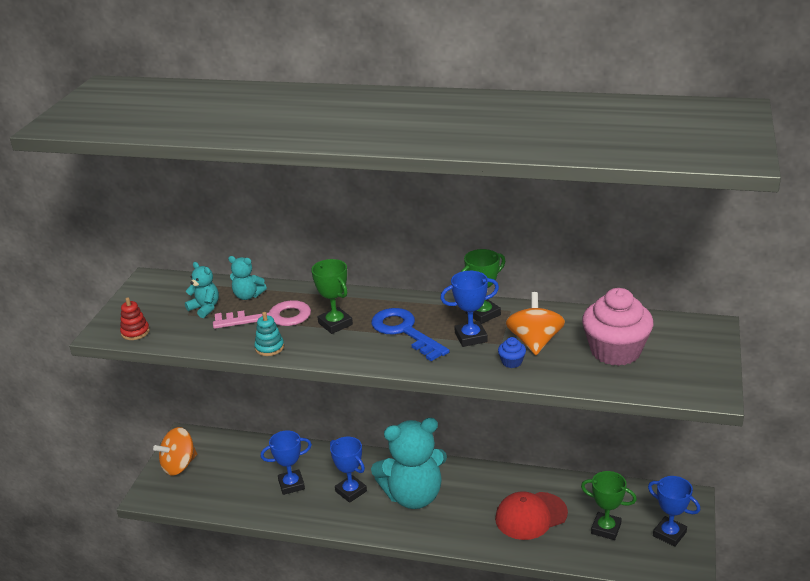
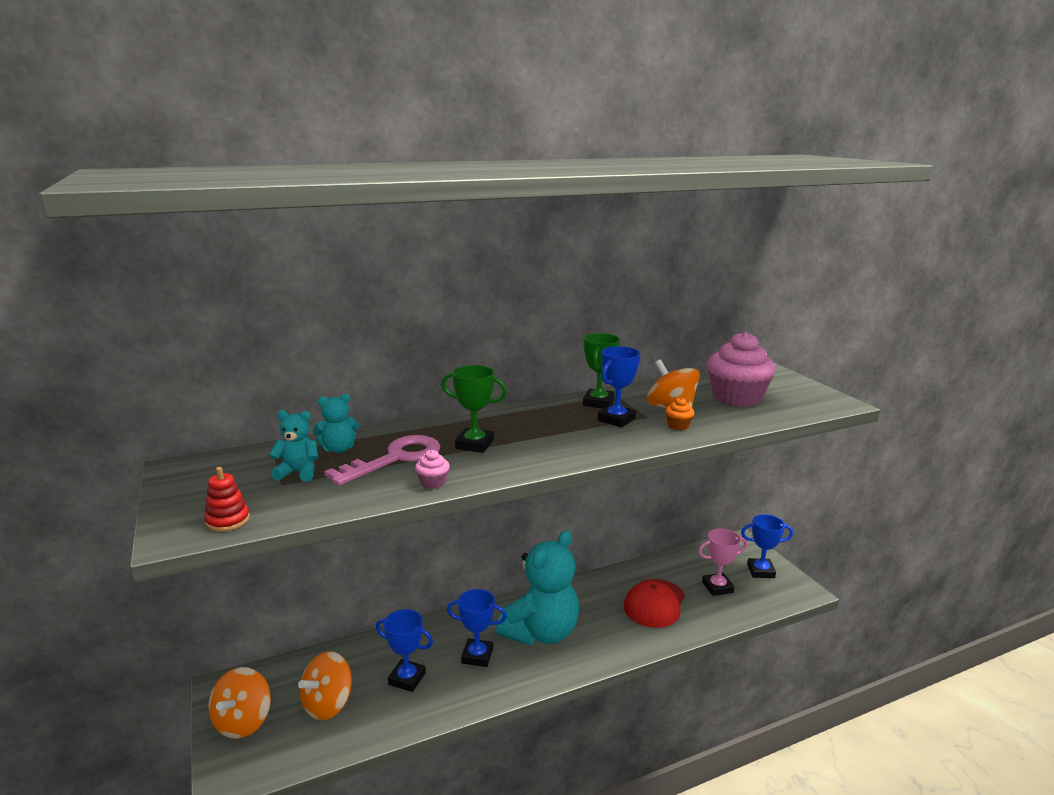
camera: 40 degrees left, 10 degrees down
turquoise stacking toy [254,312,284,356] -> pink cupcake [415,450,450,489]
blue trophy [261,430,312,495] -> blue trophy turned 75 degrees clockwise [376,609,433,692]
blue key [371,308,449,361] -> none
blue cupcake [498,337,526,368] -> orange cupcake [665,397,695,430]
green trophy [581,471,637,540] -> pink trophy [698,528,747,596]
none -> orange spinning top [298,651,352,721]

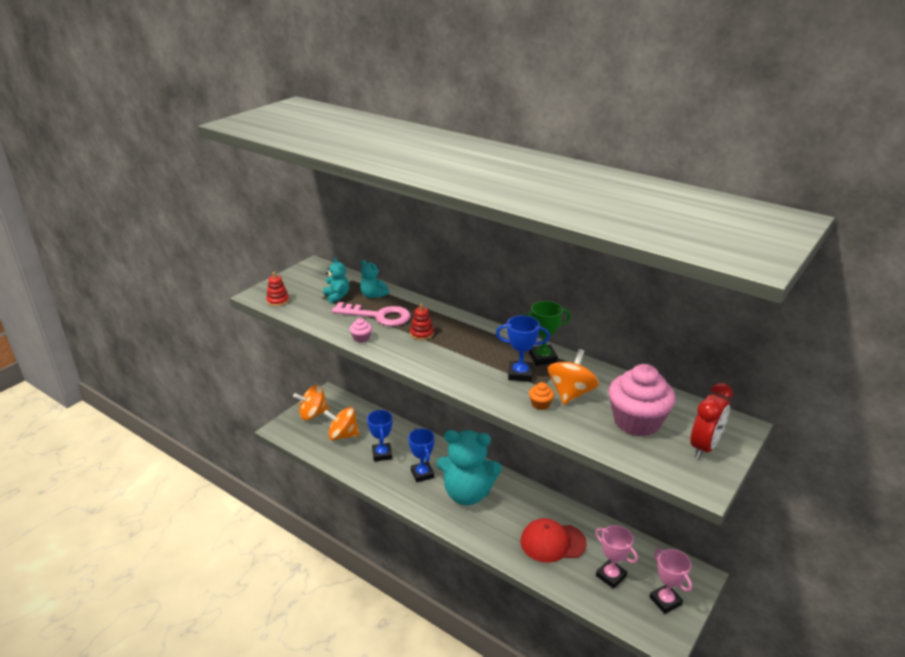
camera: 60 degrees right, 10 degrees up
green trophy [441,365,507,453] -> red stacking toy [410,304,434,340]
blue trophy [741,514,793,578] -> pink trophy [650,549,692,614]
none -> red clock [691,383,733,458]

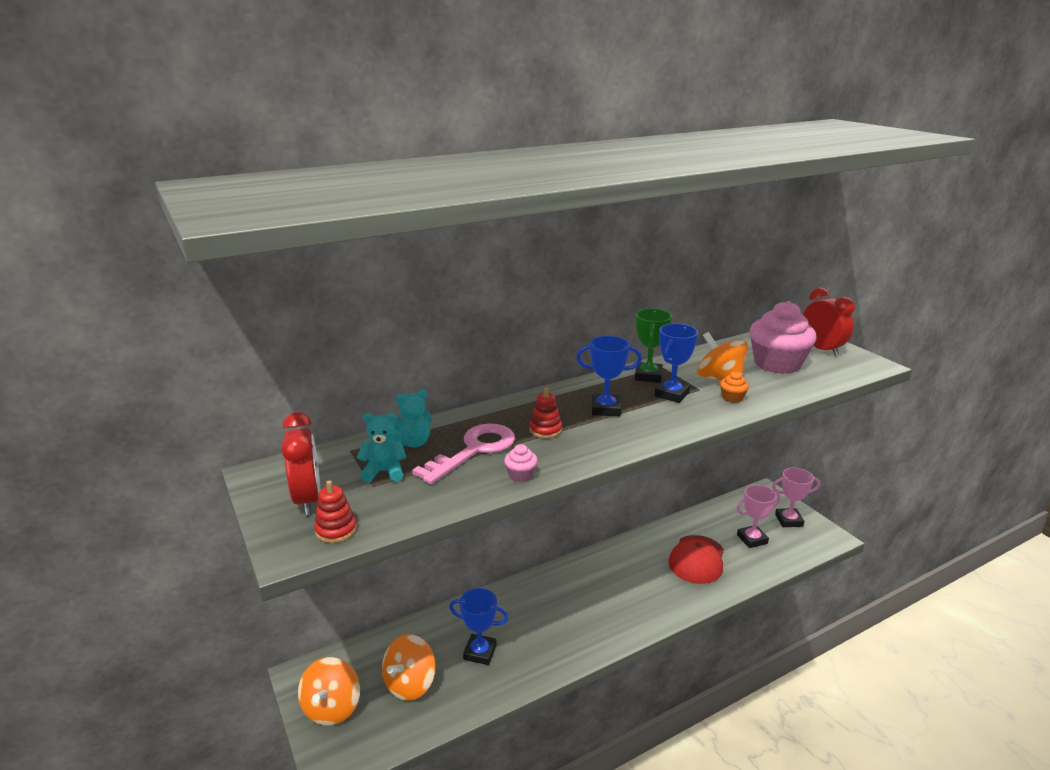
camera: 65 degrees left, 5 degrees down
blue trophy [408,428,435,482] -> blue trophy moved to [576,336,642,416]
turquoise teddy bear [437,430,502,505] -> none
none -> red clock [281,412,320,515]

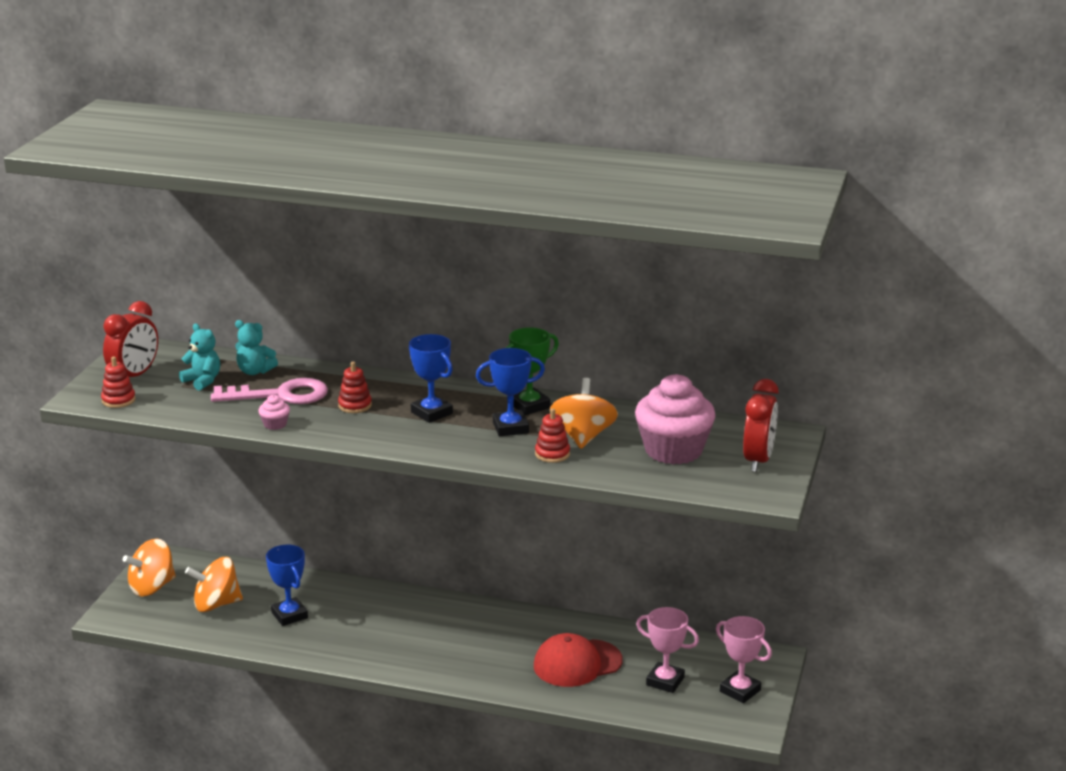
camera: 45 degrees right, 0 degrees up
orange cupcake [720,371,749,403] -> red stacking toy [535,408,570,463]

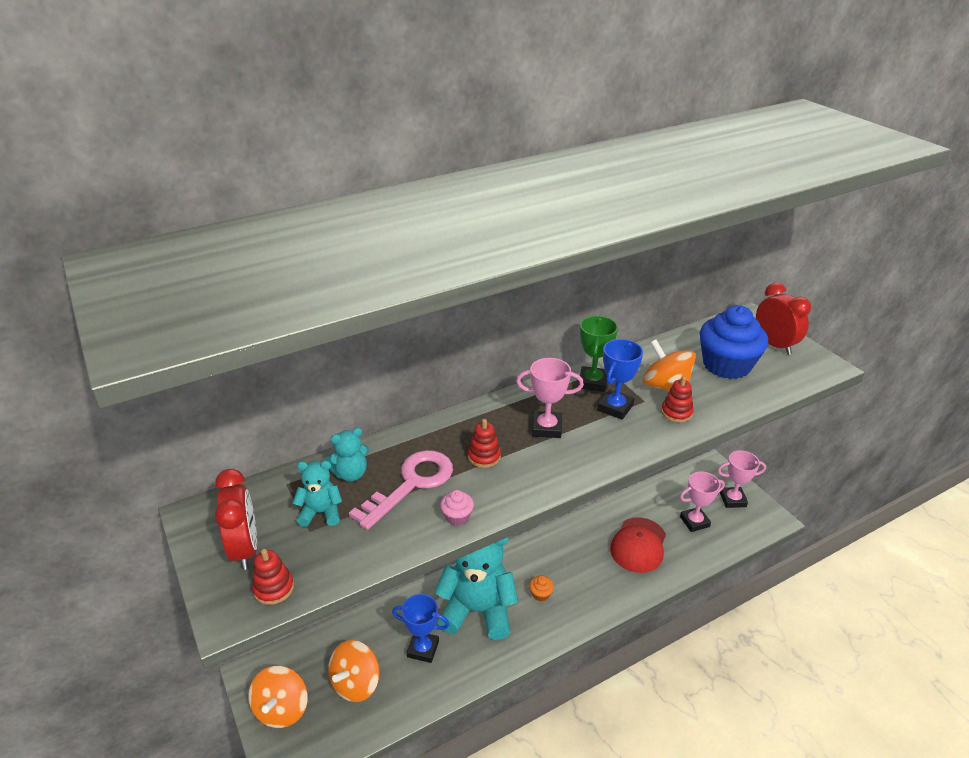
camera: 45 degrees left, 10 degrees up
blue trophy [409,334,453,423] -> pink trophy [516,358,584,438]
pink cupcake [635,374,716,464] -> blue cupcake [700,305,768,379]
none -> turquoise teddy bear [434,537,518,640]
none -> orange cupcake [529,576,554,601]

